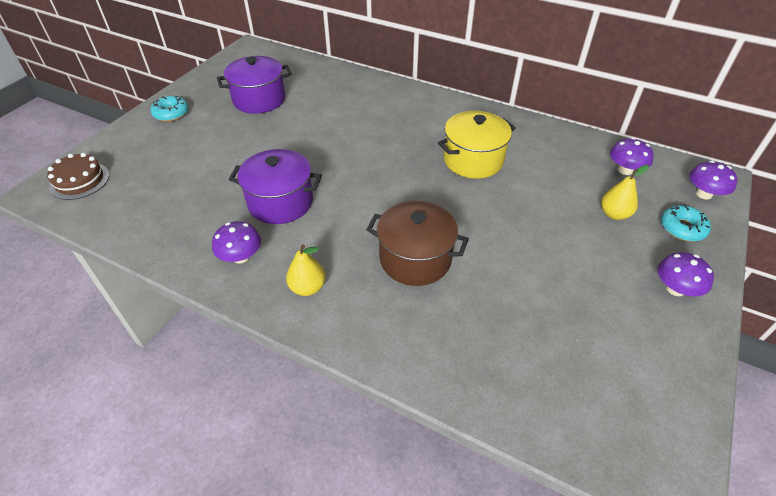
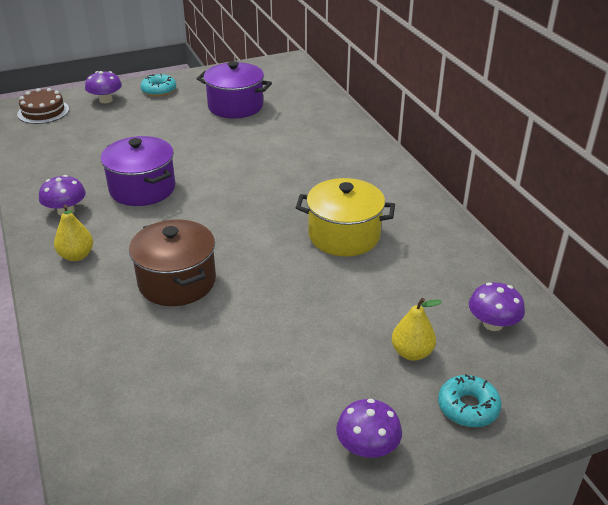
camera: 40 degrees right, 10 degrees down
purple mushroom [689,161,738,200] -> purple mushroom moved to [85,71,122,103]

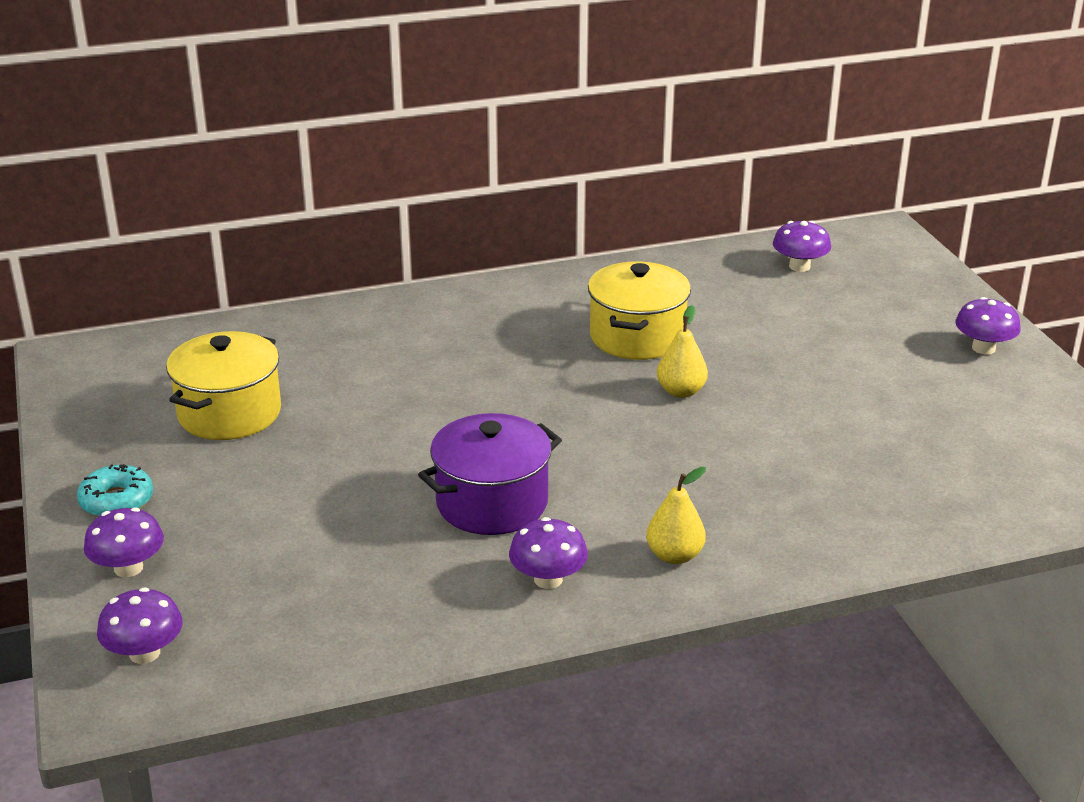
camera: 85 degrees left, 5 degrees down
brown cake [17,88,69,124] -> purple mushroom [97,587,183,664]
brown pot [129,219,216,306] -> none
purple pot [197,61,272,119] -> yellow pot [166,331,281,440]
yellow pear [392,298,442,361] -> yellow pear moved to [657,305,708,398]
turquoise donut [438,374,502,427] -> none

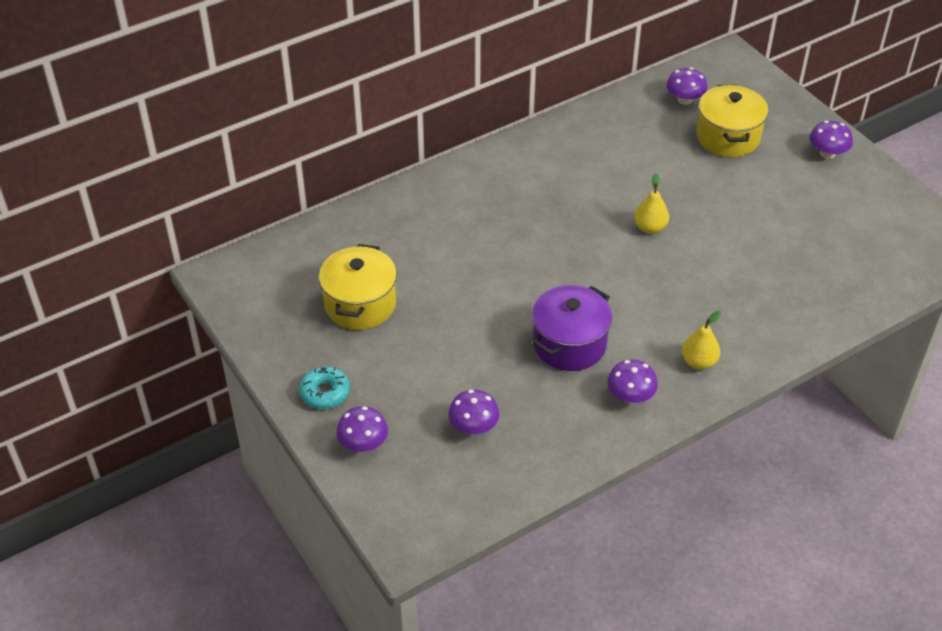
camera: 15 degrees left, 15 degrees up
purple mushroom [97,587,183,664] -> purple mushroom moved to [448,390,500,434]
yellow pot [588,261,691,360] -> yellow pot moved to [696,85,768,157]

